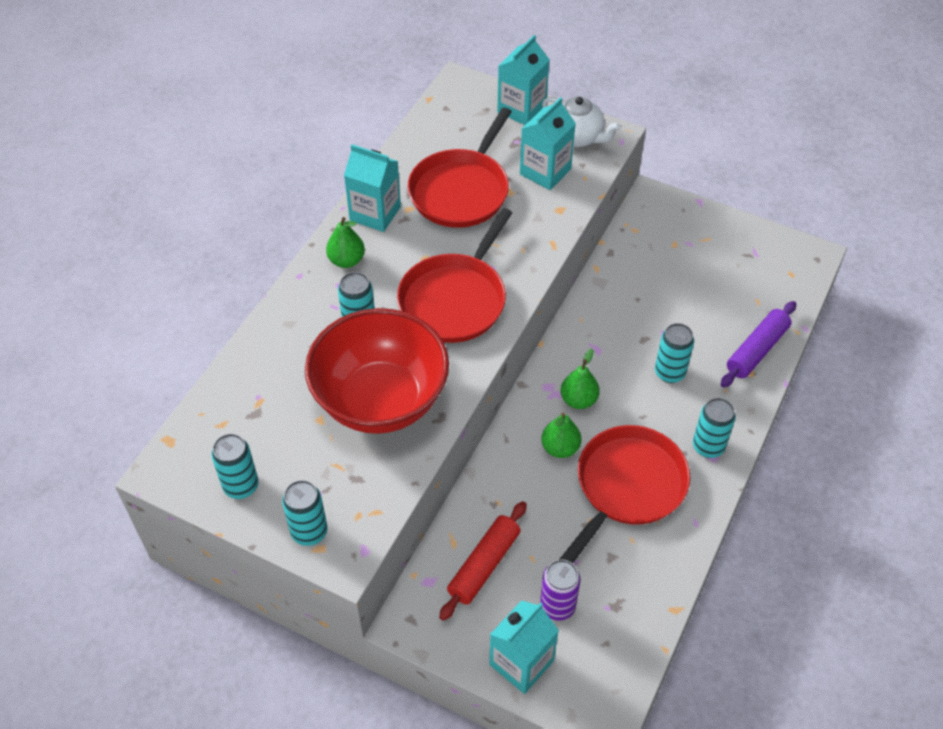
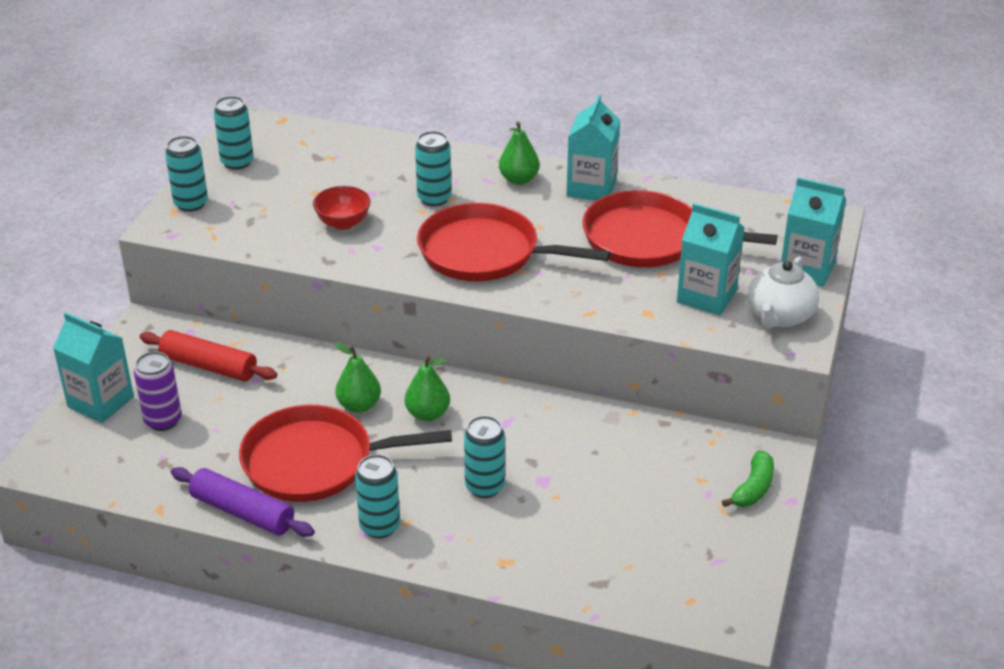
camera: 80 degrees right, 15 degrees down
red bowl [305,308,449,434] -> red bowl [313,186,371,230], size x0.41
red pan [559,425,690,563] -> red pan turned 150 degrees clockwise [239,405,452,502]
purple rolling pin [721,301,796,387] -> purple rolling pin moved to [171,467,315,537]
none -> green banana [722,450,774,507]

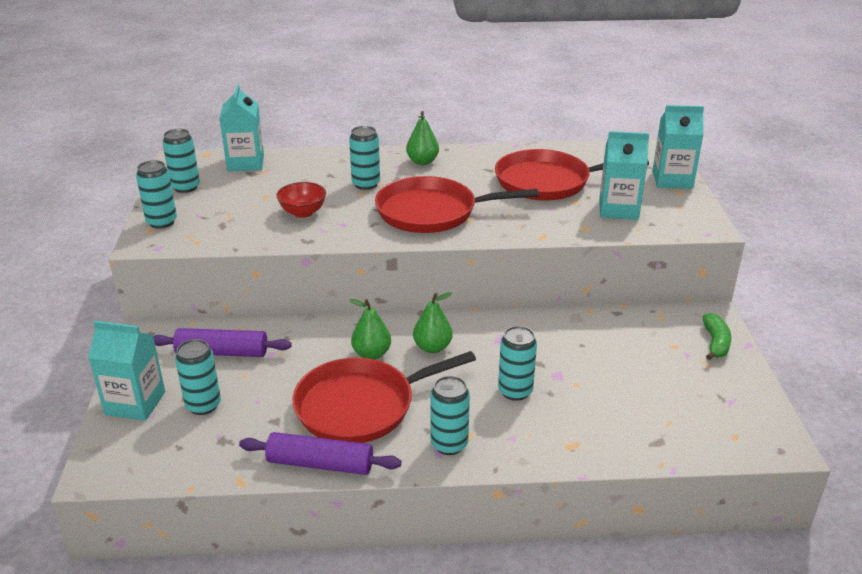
camera: 20 degrees left, 5 degrees down
purple can [134,351,182,431] -> turquoise can [175,339,221,415]
red rolling pin [140,330,277,381] -> purple rolling pin [153,328,292,357]
turquoise carton [566,94,620,201] -> turquoise carton moved to [219,84,264,171]
white teapot [748,256,819,328] -> none

